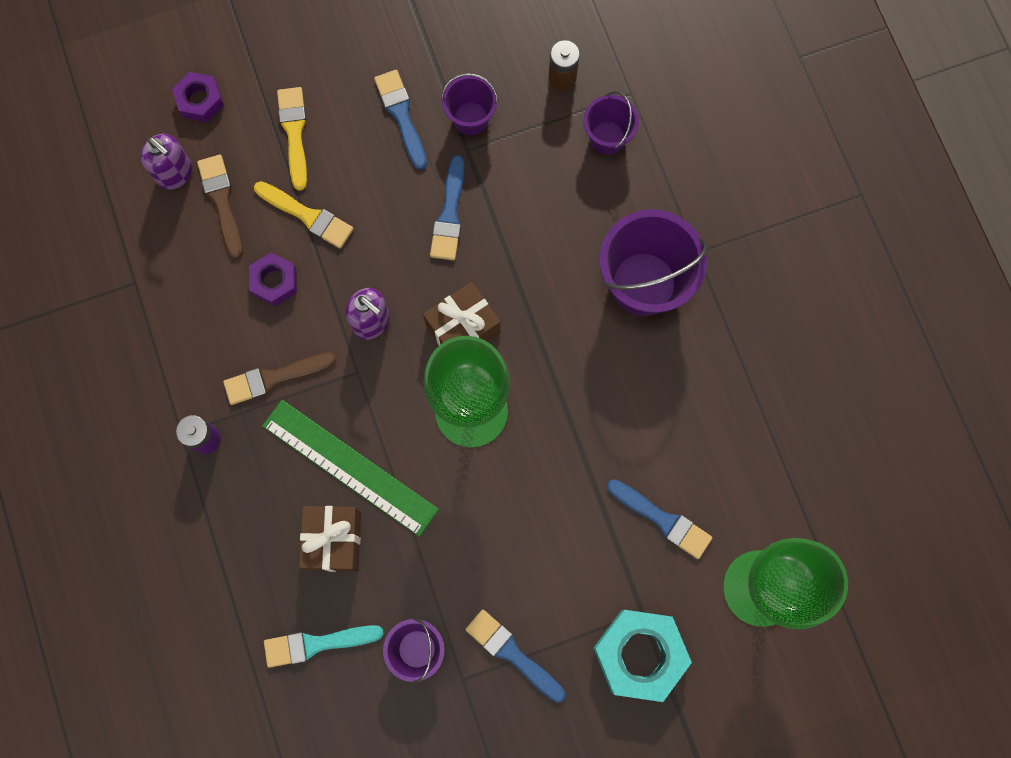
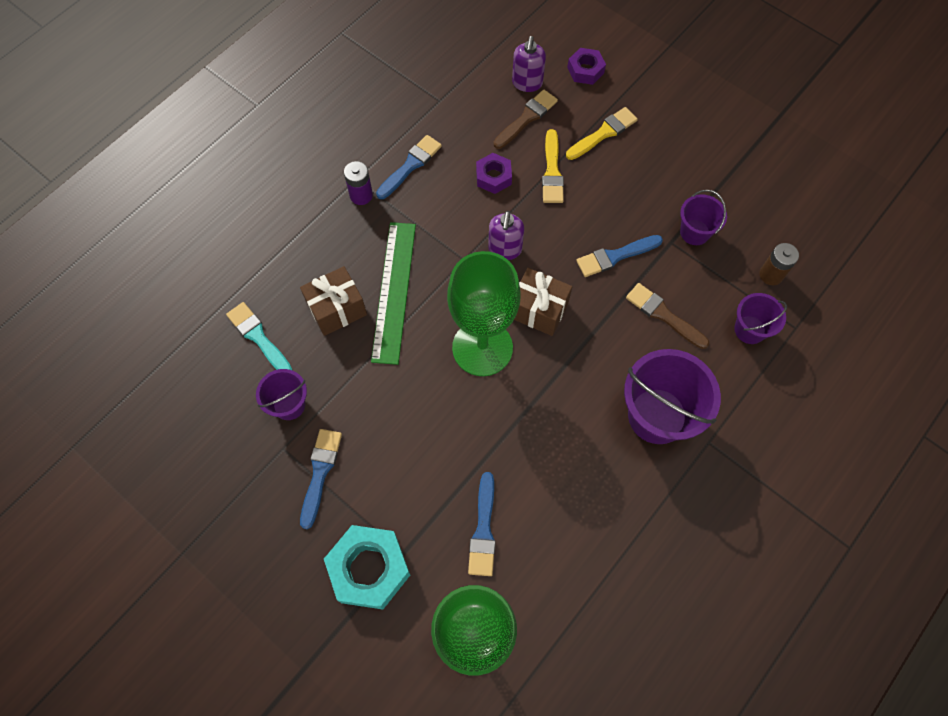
camera: 60 degrees right, 10 degrees down
brown brush [223,352,336,405] -> brown brush moved to [626,283,709,349]
blue brush [374,70,427,170] -> blue brush moved to [376,135,442,199]

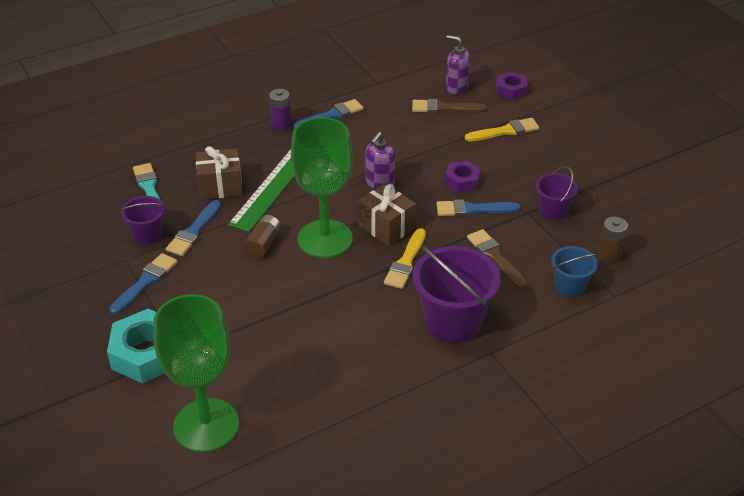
camera: 20 degrees right, 25 degrees down
blue brush [468,472,496,576] -> blue brush moved to [166,200,221,256]
purple nut [476,153,512,194] -> purple nut moved to [444,161,480,193]
brown brush [493,89,558,149] -> brown brush turned 150 degrees counterclockwise [412,99,487,113]
purple soap dispenser [512,36,546,92] -> purple soap dispenser turned 90 degrees clockwise [446,35,471,94]
yellow brush [542,129,564,203] -> yellow brush moved to [384,228,426,289]
purple bucket [734,293,787,344] -> blue bucket [551,246,598,297]
none -> brown battery [244,215,281,258]

